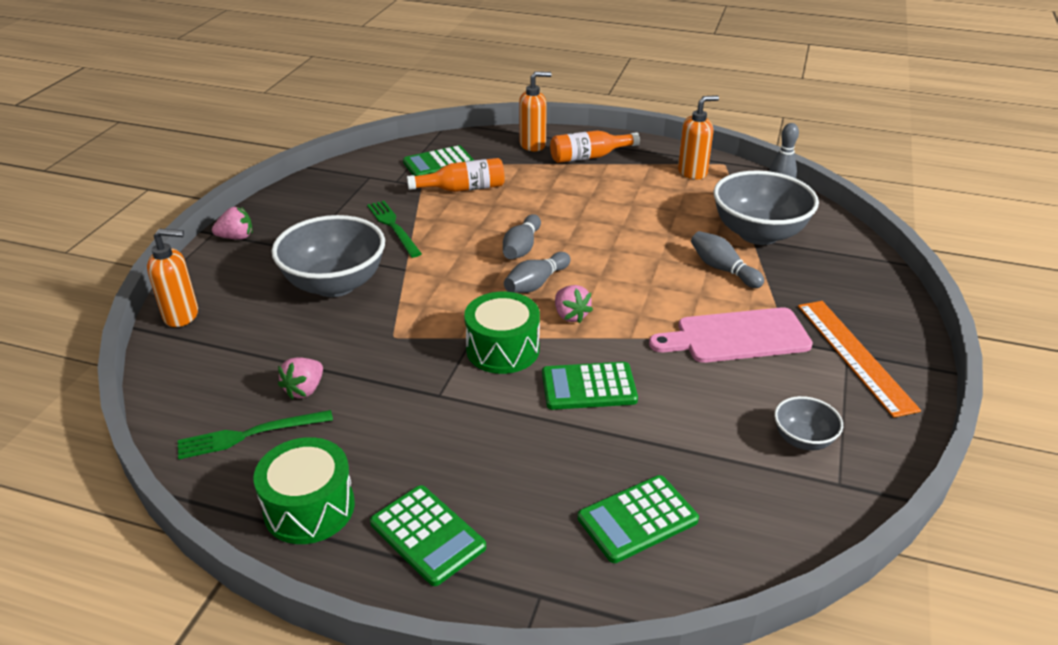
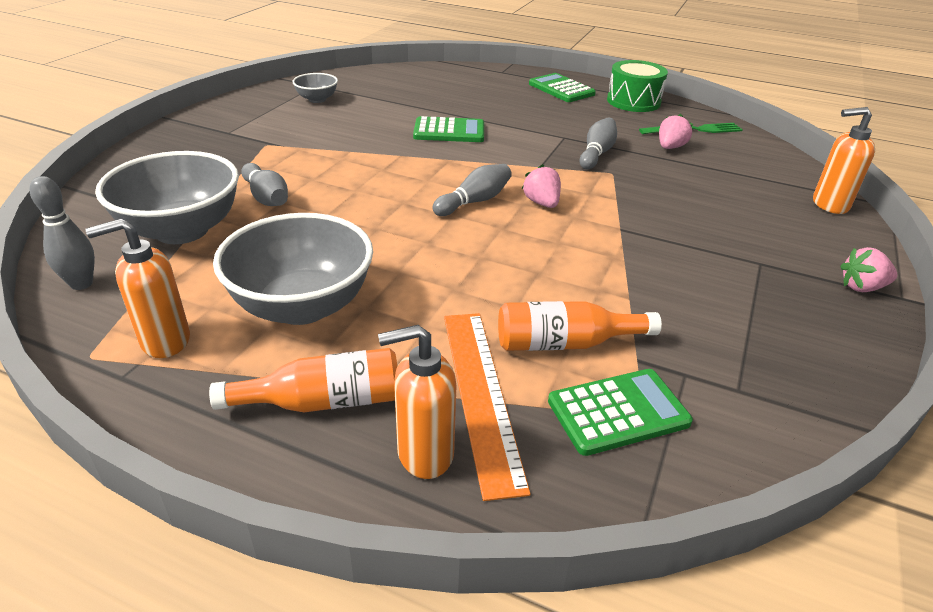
camera: 175 degrees left, 0 degrees up
grey bowl [272,215,385,297] -> grey bowl moved to [213,213,373,325]
green fork [367,201,422,258] -> none
green drum [464,292,540,374] -> none
grey bowling pin [503,214,541,259] -> grey bowling pin moved to [580,118,617,169]
pink strawberry [555,285,593,323] -> pink strawberry moved to [522,164,561,208]
green calculator [578,475,699,563] -> none
pink cutting board [649,307,813,363] -> none
orange ruler [798,301,921,418] -> orange ruler moved to [444,313,531,501]

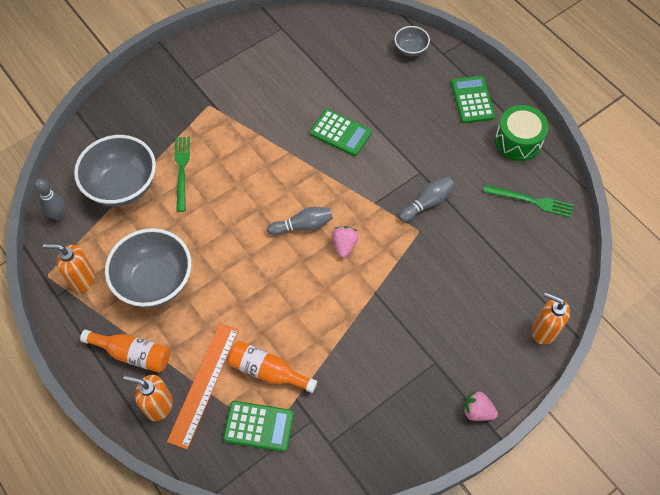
camera: 30 degrees right, 25 degrees up
grey bowling pin [241,163,288,206] -> green fork [175,137,190,212]
grey bowl [292,73,338,103] -> grey bowl moved to [395,26,430,56]
pink strawberry [659,114,693,149] -> none

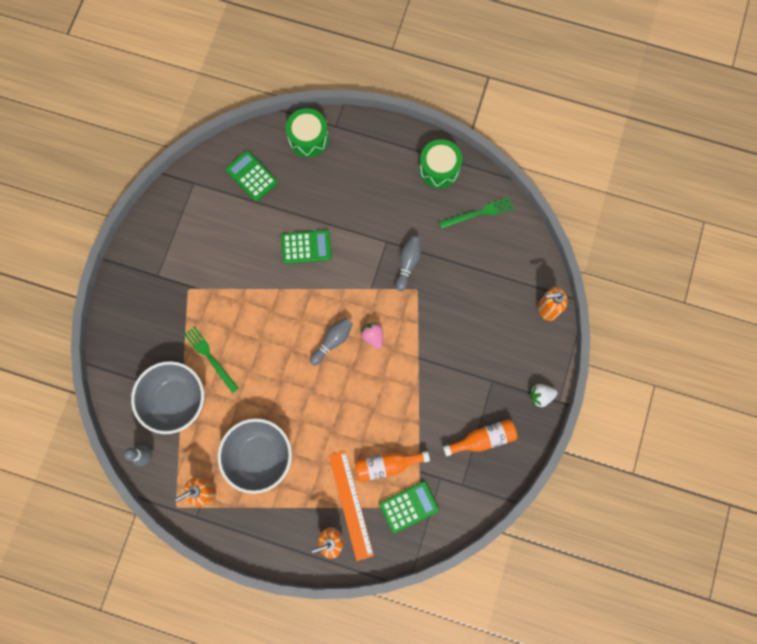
camera: 35 degrees left, 15 degrees up
orange bottle [80,330,170,373] -> orange bottle moved to [443,419,517,456]
grey bowl [395,26,430,56] -> green drum [286,108,329,157]
green calculator [451,76,495,123] -> green calculator moved to [226,151,278,201]
pink strawberry [463,390,498,421] -> white strawberry [530,384,558,407]

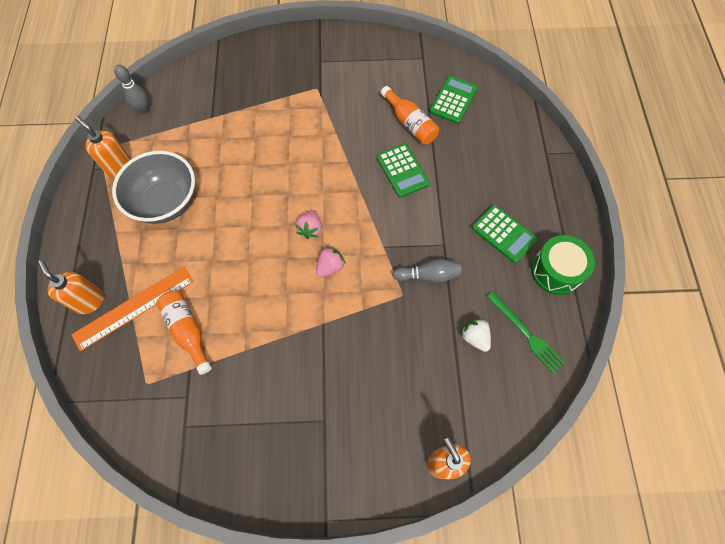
camera: 70 degrees right, 10 degrees down
grey bowl [131,361,204,434] -> none
green fork [184,326,239,393] -> none
green drum [286,108,329,157] -> none
grey bowling pin [310,318,353,365] -> pink strawberry [295,210,322,239]
green calculator [380,481,439,533] -> green calculator moved to [472,205,538,263]
orange bottle [443,419,517,456] -> orange bottle moved to [381,86,439,145]
white strawberry [530,384,558,407] -> white strawberry moved to [460,318,491,352]

